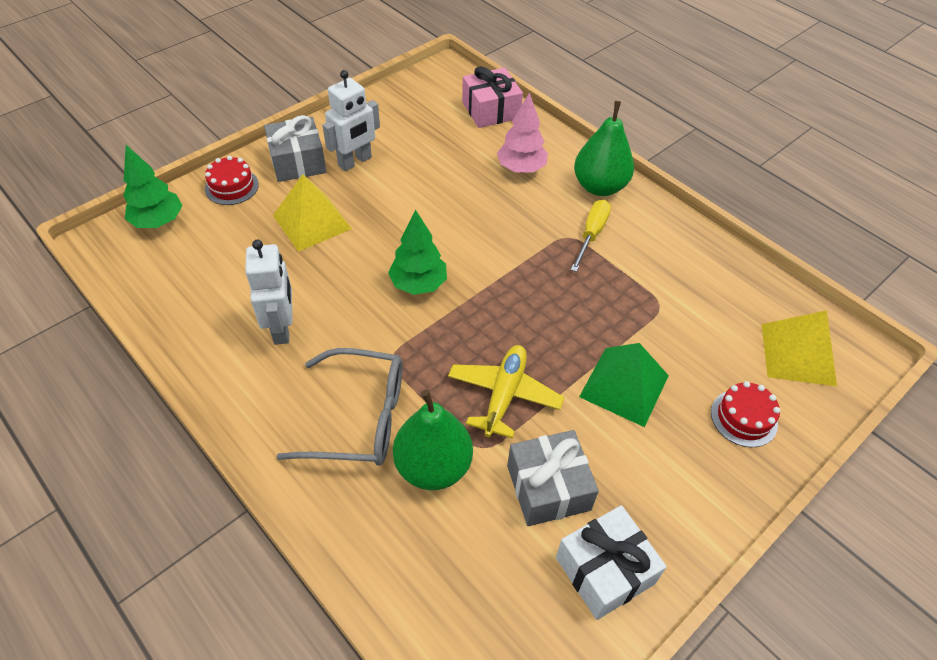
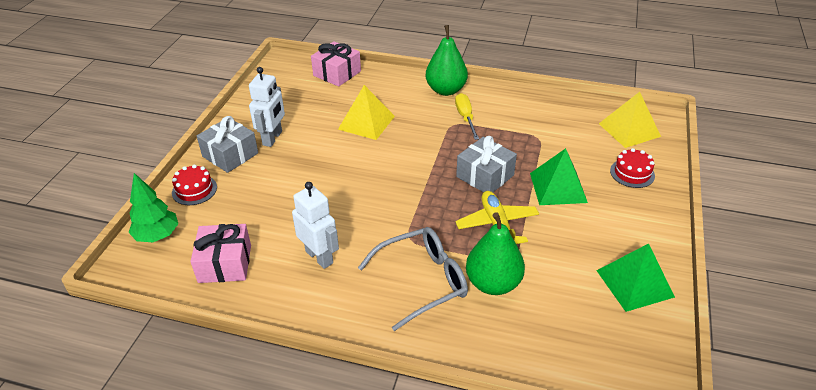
camera: 30 degrees left, 10 degrees down
yellow pyramid [273,174,352,252] -> yellow pyramid moved to [338,85,395,140]
green tree [388,209,447,295] -> none
pink tree [497,93,548,173] -> none
grey gift [507,430,599,526] -> grey gift moved to [456,136,517,192]
white gift [556,505,667,620] -> green pyramid [596,243,675,312]
none -> pink gift [190,224,251,283]

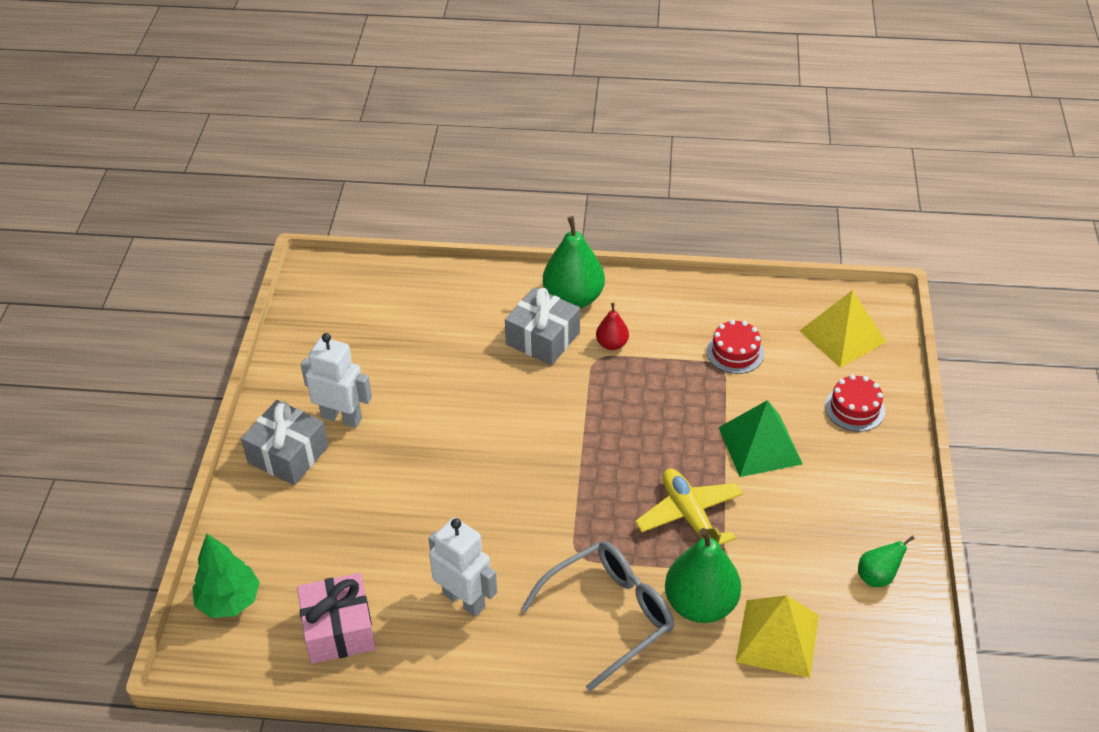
camera: 10 degrees left, 5 degrees up
red cake [172,165,217,205] -> red cake moved to [707,320,764,374]
white robot [249,67,285,147] -> white robot turned 75 degrees counterclockwise [301,333,372,428]
pink gift [311,41,361,87] -> none
yellow pyramid [338,85,395,140] -> yellow pyramid moved to [736,595,819,678]
yellow screwdriver [455,93,479,140] -> red pear [596,303,629,350]
grey gift [456,136,517,192] -> grey gift moved to [505,287,580,365]
green pyramid [596,243,675,312] -> green pear [858,535,915,587]

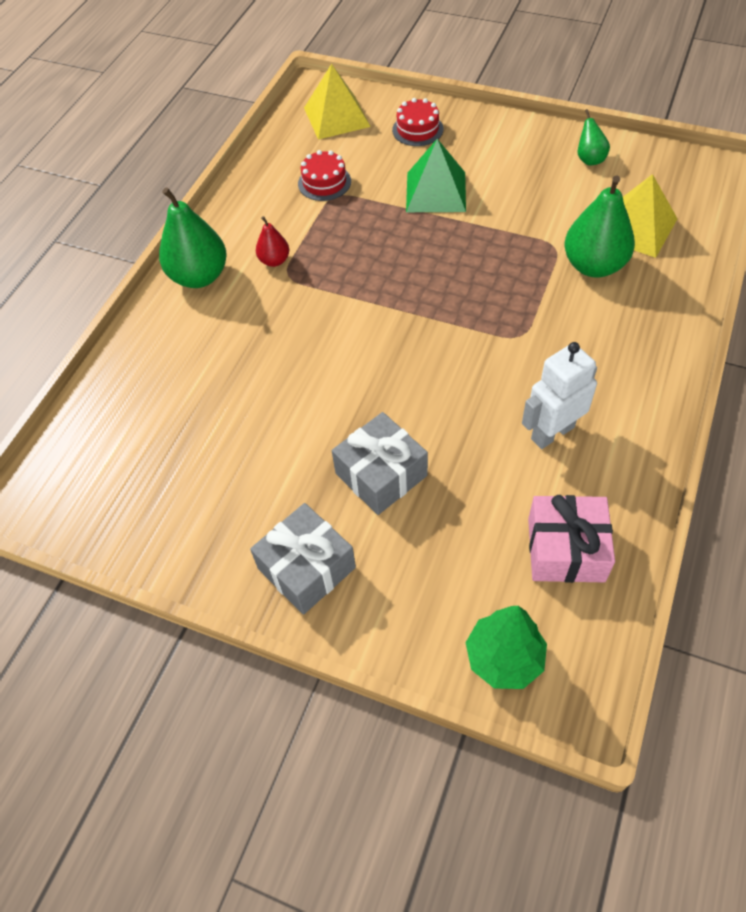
camera: 70 degrees left, 10 degrees up
white robot [301,333,372,428] -> none
grey gift [505,287,580,365] -> grey gift moved to [332,412,428,515]
grey glasses [521,541,674,691] -> none
yellow plane [635,468,743,545] -> none

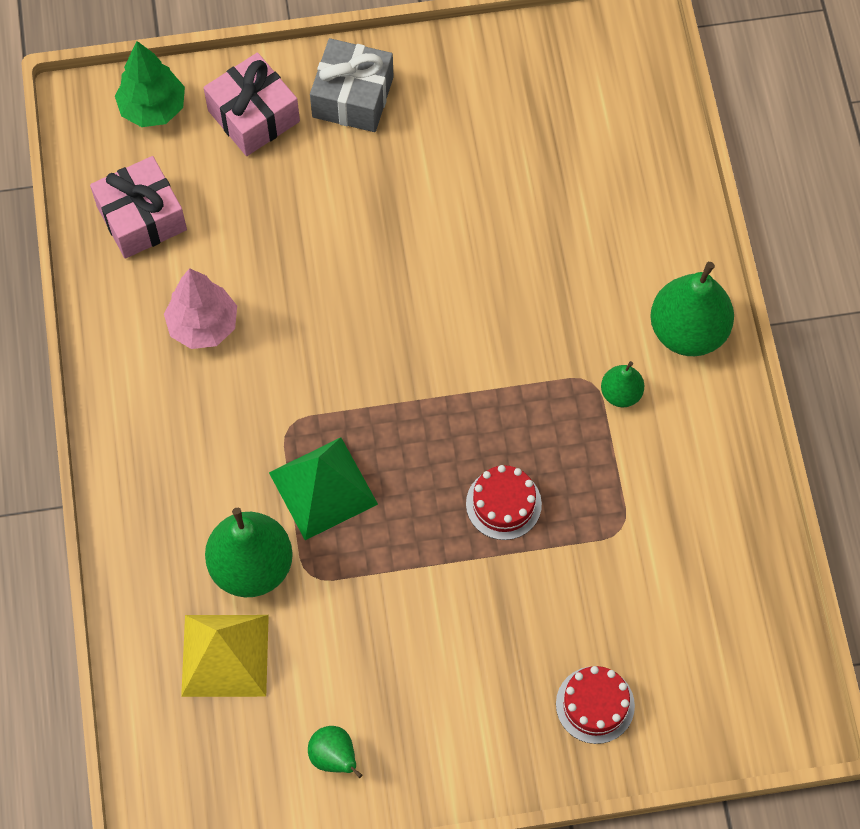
camera: 145 degrees right, 10 degrees up
red pear [256,216,289,267] -> green pear [601,361,644,407]
red cake [298,150,351,201] -> red cake moved to [466,465,542,540]
yellow pyramid [304,64,371,140] -> none
grey gift [332,412,428,515] -> none
green pyramid [406,139,466,212] -> green pyramid moved to [269,437,378,540]
white robot [522,342,597,449] -> pink tree [164,268,237,349]
none -> pink gift [203,52,300,156]

